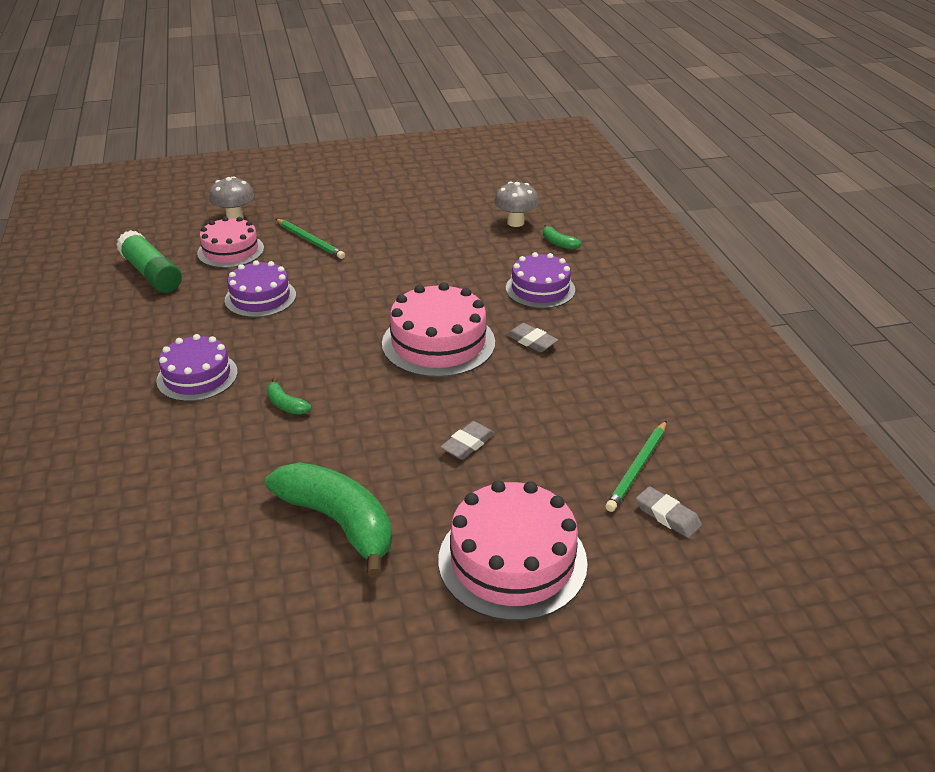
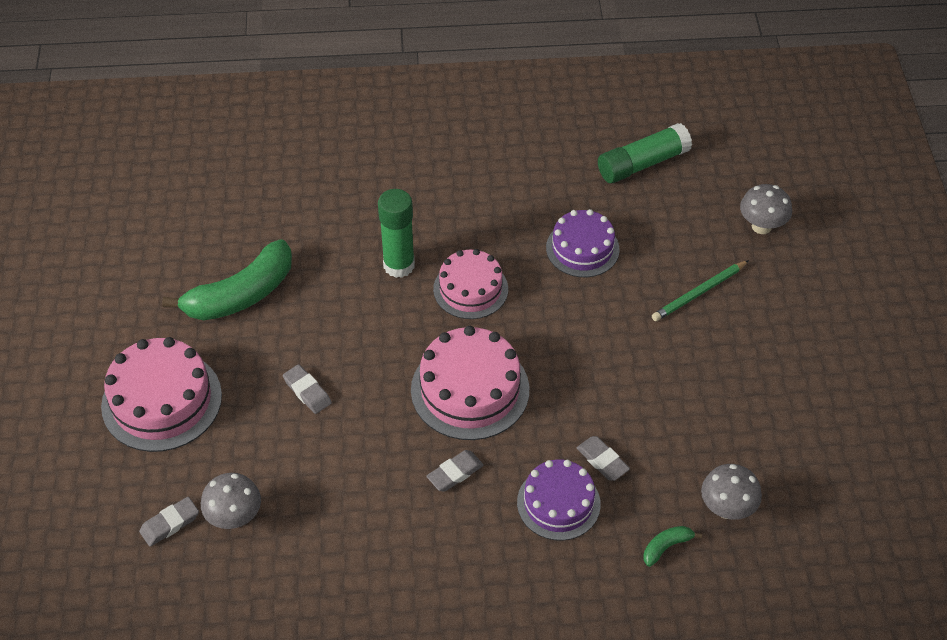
camera: 100 degrees right, 15 degrees up
purple cake [156,334,238,402] -> none
pink cake [197,217,264,268] -> pink cake moved to [433,249,508,319]
green banana [266,378,311,415] -> green glue stick [378,189,415,278]
green pencil [605,421,667,512] -> grey mushroom [201,473,261,529]
none -> grey eraser [577,436,630,481]

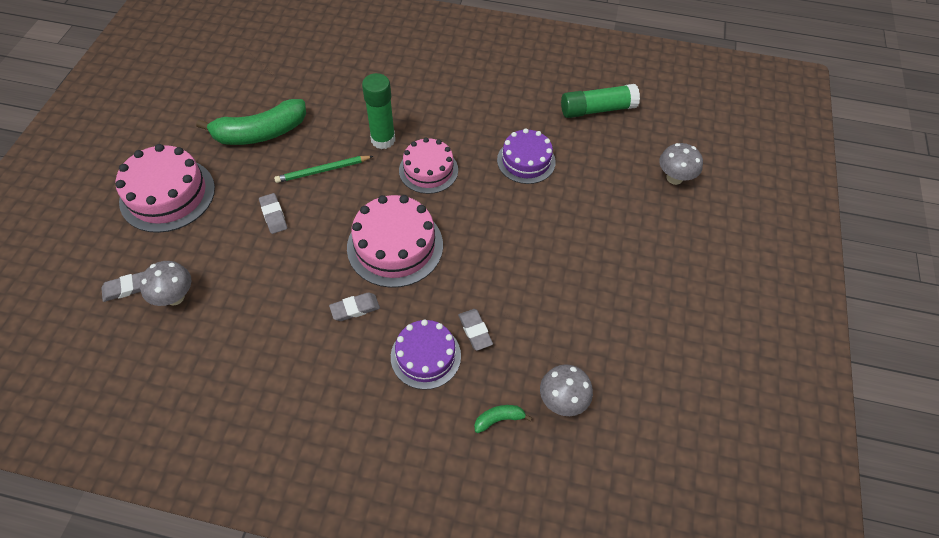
camera: 15 degrees right, 5 degrees up
green pencil [652,260,749,321] -> green pencil moved to [274,156,373,183]

